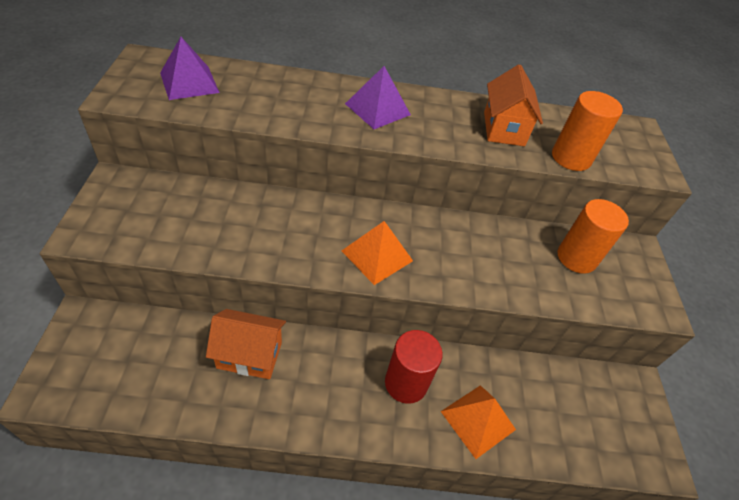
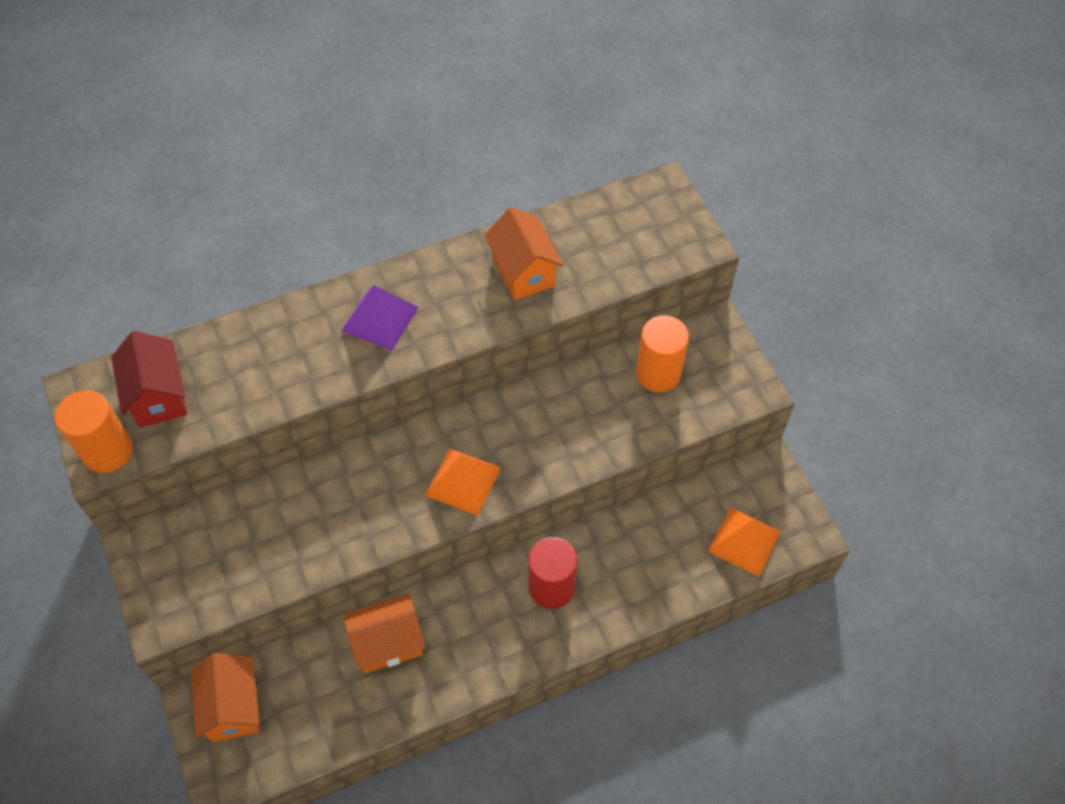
camera: 20 degrees left, 10 degrees up
purple pyramid [160,37,220,100] -> red house [111,331,187,428]
orange pyramid [441,385,516,459] -> orange pyramid moved to [708,507,781,577]
orange cylinder [552,91,623,171] -> orange cylinder moved to [55,390,133,473]
none -> orange house [191,653,260,742]

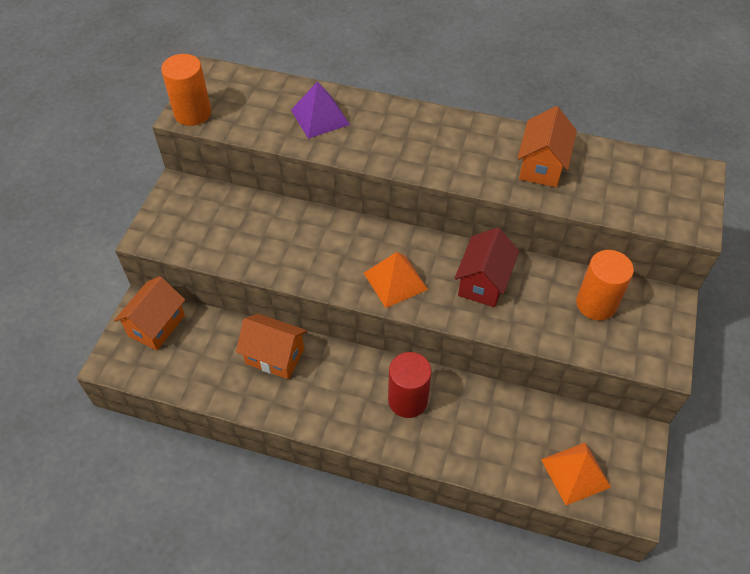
camera: 40 degrees right, 5 degrees down
red house [111,331,187,428] -> red house moved to [454,227,519,307]
purple pyramid [341,285,419,351] -> purple pyramid moved to [291,81,350,139]

